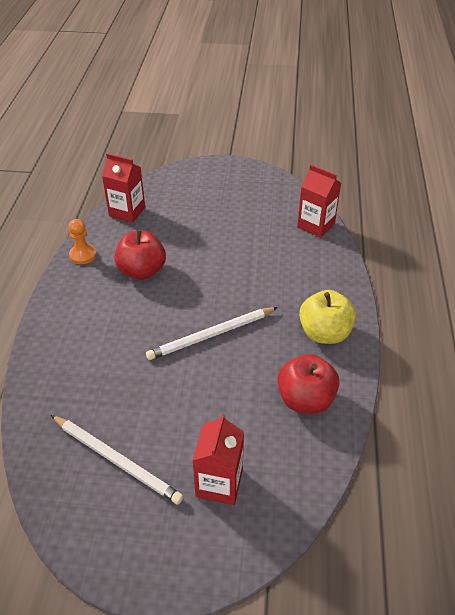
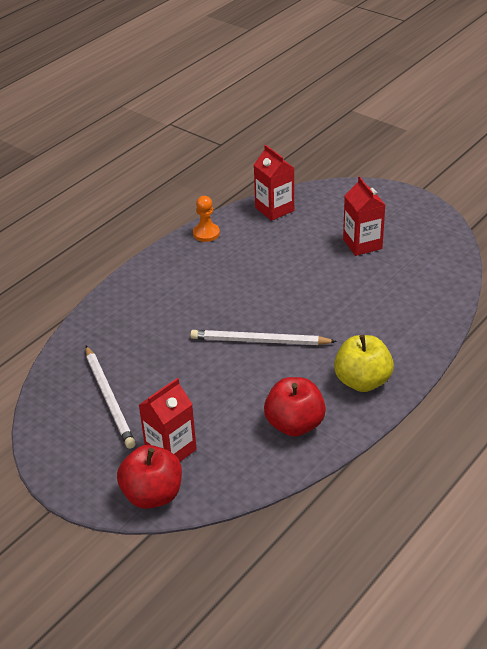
camera: 35 degrees right, 5 degrees down
red apple [114,230,166,280] -> red apple moved to [117,445,182,509]
red carton [297,165,341,238] -> red carton moved to [343,177,385,256]

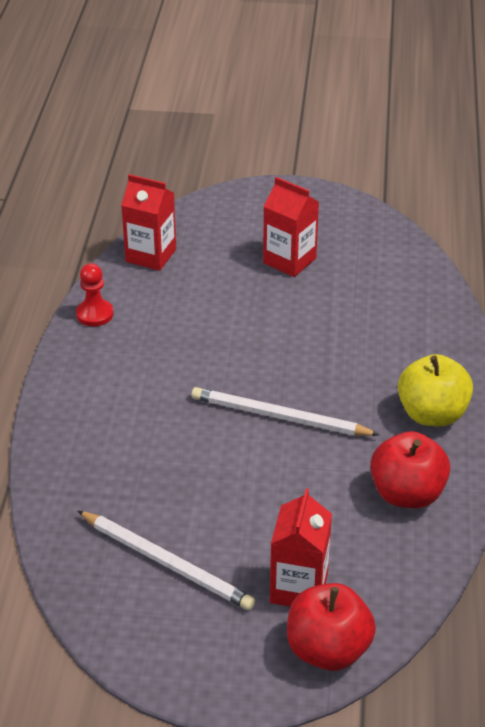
camera: 35 degrees left, 0 degrees up
white pencil [190,330,337,345] -> white pencil turned 45 degrees clockwise [192,387,380,436]
orange pawn [193,196,220,242] -> red pawn [76,263,114,326]

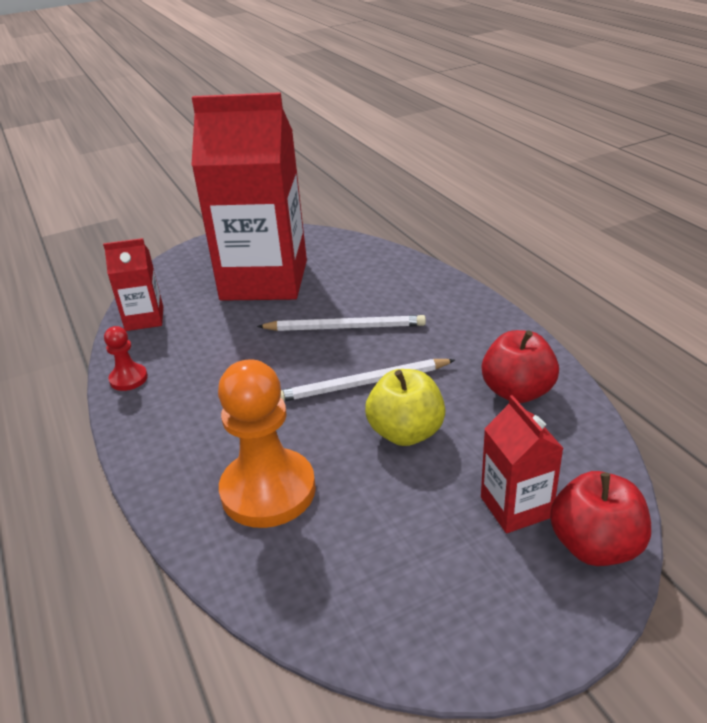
camera: 30 degrees left, 5 degrees down
white pencil [78,511,255,610] -> white pencil moved to [257,315,426,331]
red carton [263,177,319,277] -> red carton [191,92,307,301], size x2.24
yellow apple [398,354,473,426] -> yellow apple moved to [365,369,446,446]
none -> orange pawn [218,359,316,528]

